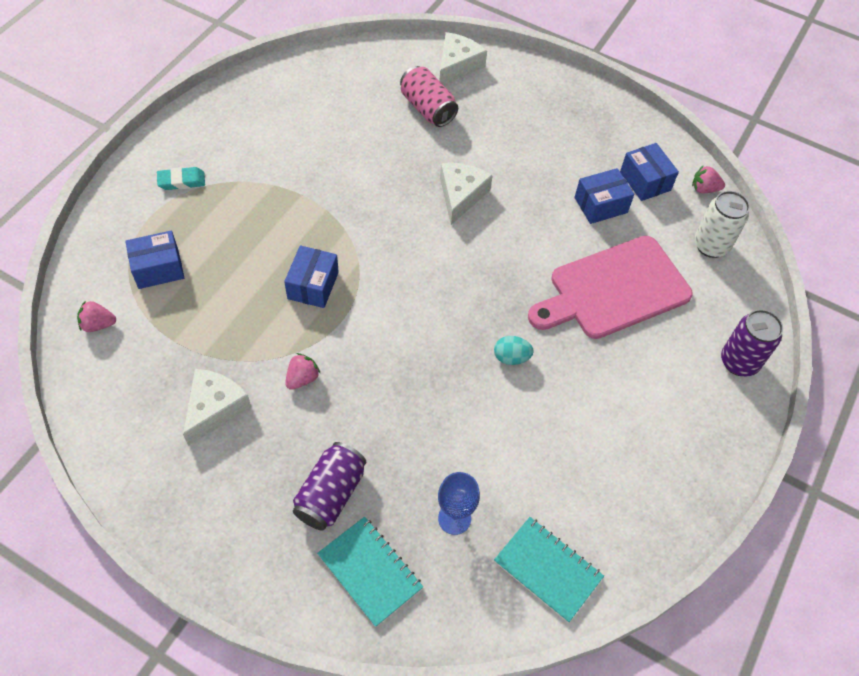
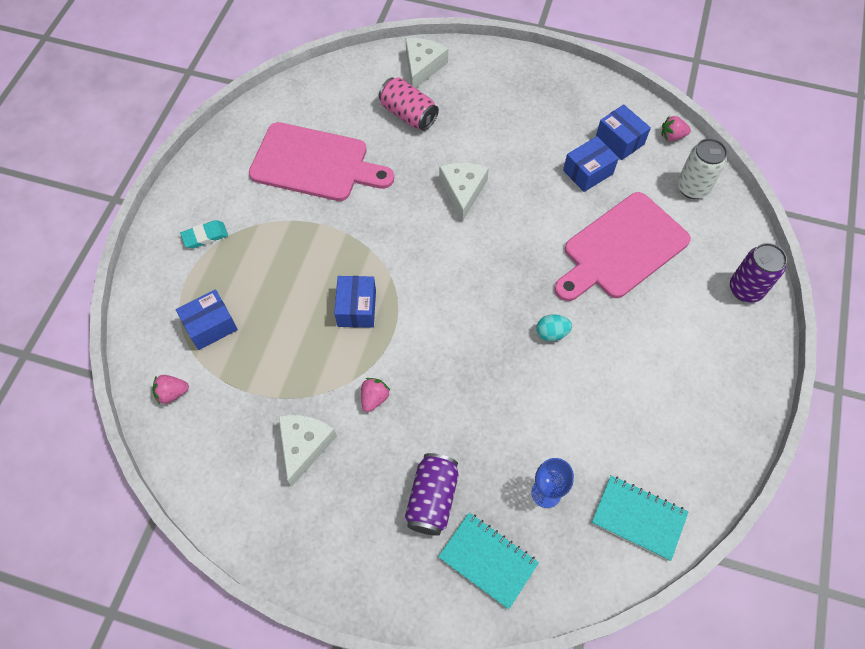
camera: 10 degrees left, 5 degrees up
none -> pink cutting board [249,122,394,201]

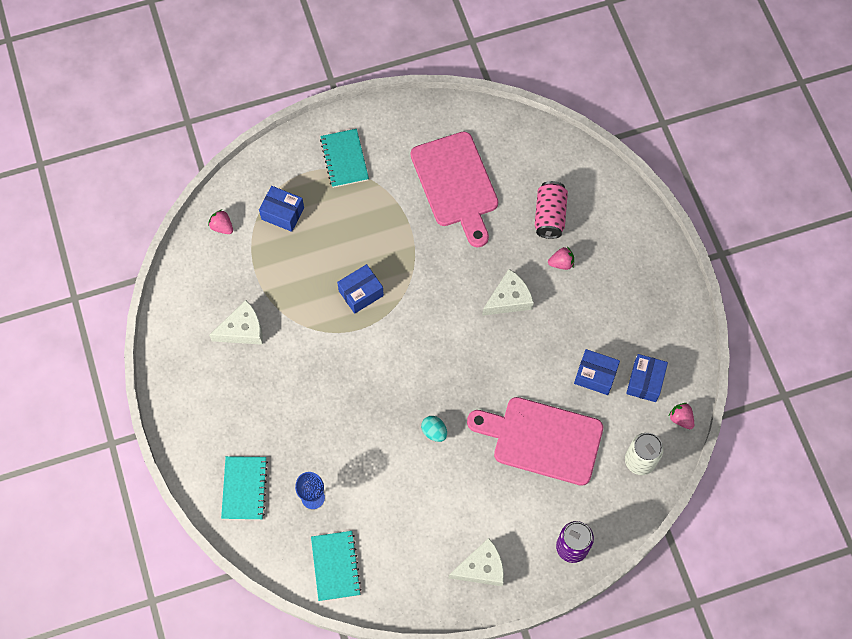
camera: 55 degrees right, 5 degrees up
turquoise eraser [180,220,228,248] -> turquoise notebook [320,129,369,188]
pink strawberry [361,378,390,412] -> pink strawberry moved to [548,247,574,270]
purple can [405,453,459,536] -> none
white cheese [406,38,448,88] -> white cheese moved to [449,538,504,586]

